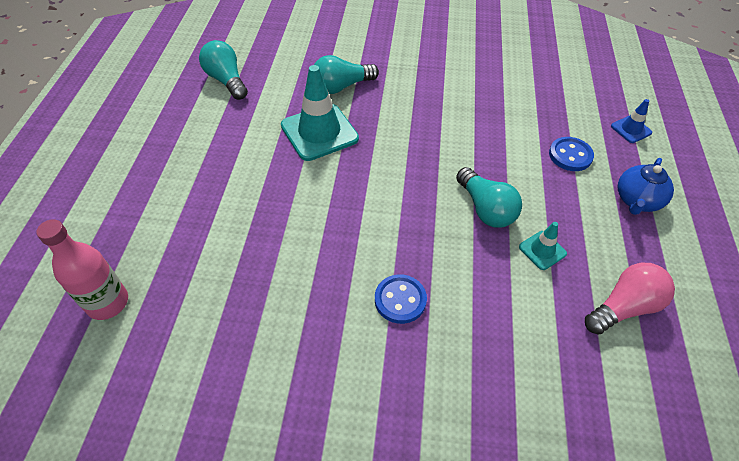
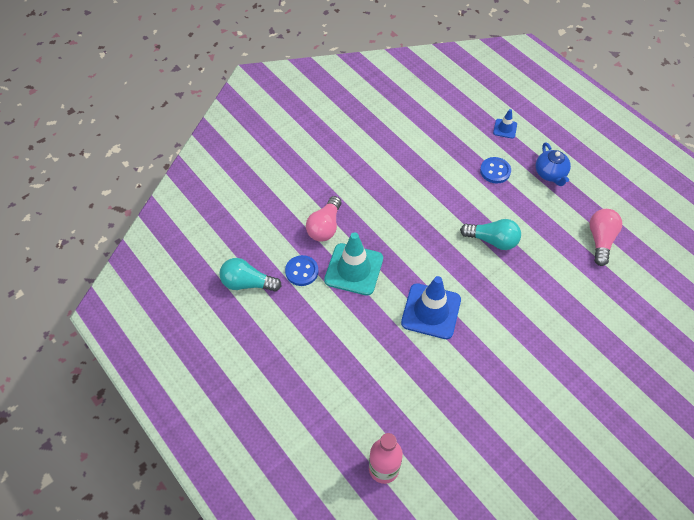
camera: 45 degrees left, 5 degrees up
turquoise light bulb [314,55,379,94] -> pink light bulb [306,196,342,242]
blue button [375,274,427,324] -> blue button moved to [285,255,319,286]
turquoise traffic cone [519,222,567,270] -> none
none -> blue traffic cone [401,276,461,339]

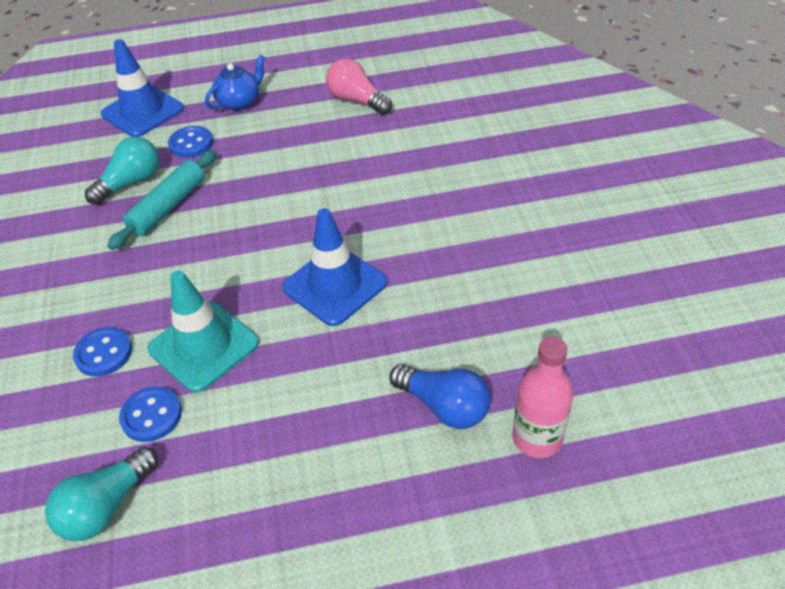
camera: 60 degrees left, 10 degrees down
pink light bulb [306,196,342,242] -> blue button [73,327,132,377]
turquoise light bulb [460,219,521,250] -> turquoise light bulb moved to [85,137,160,205]
blue traffic cone [493,109,517,139] -> blue traffic cone [101,39,184,137], size x2.05
blue teapot [536,142,571,186] -> blue teapot turned 60 degrees counterclockwise [205,55,265,111]
none -> turquoise rolling pin [107,150,216,250]
none -> blue light bulb [390,364,491,429]

